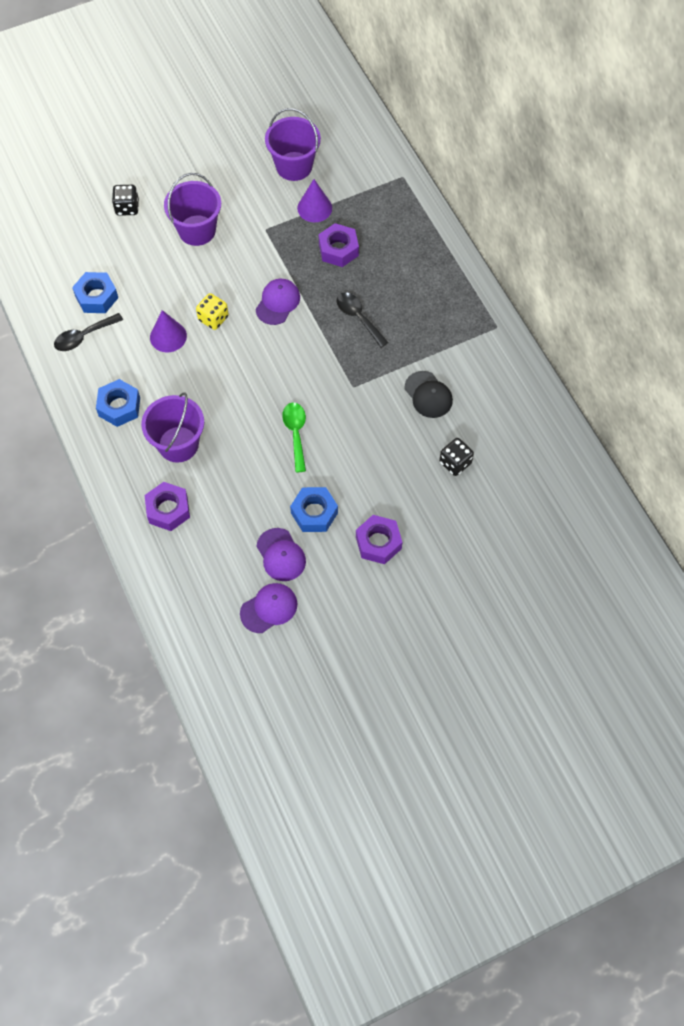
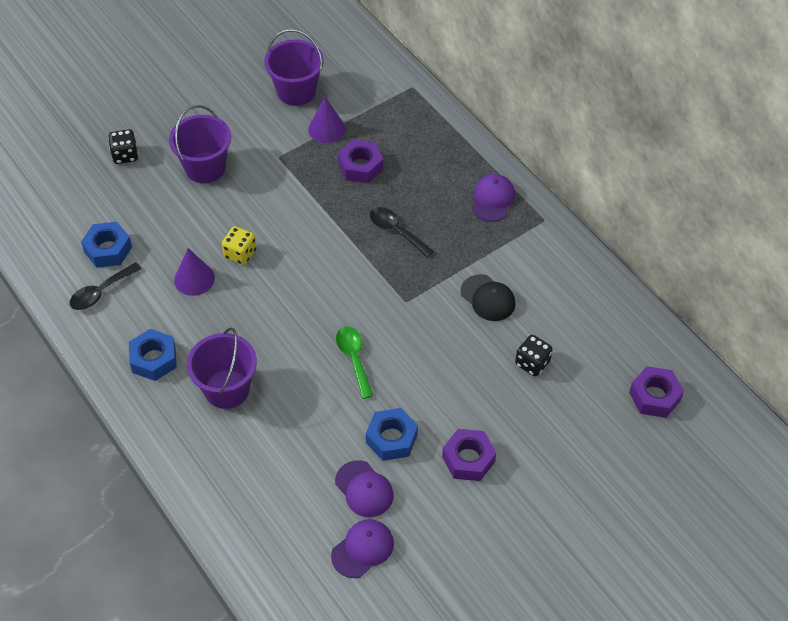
camera: 10 degrees left, 10 degrees down
purple nut [145,482,190,531] -> purple nut moved to [629,366,684,418]
purple cap [255,279,300,325] -> purple cap moved to [472,174,515,222]

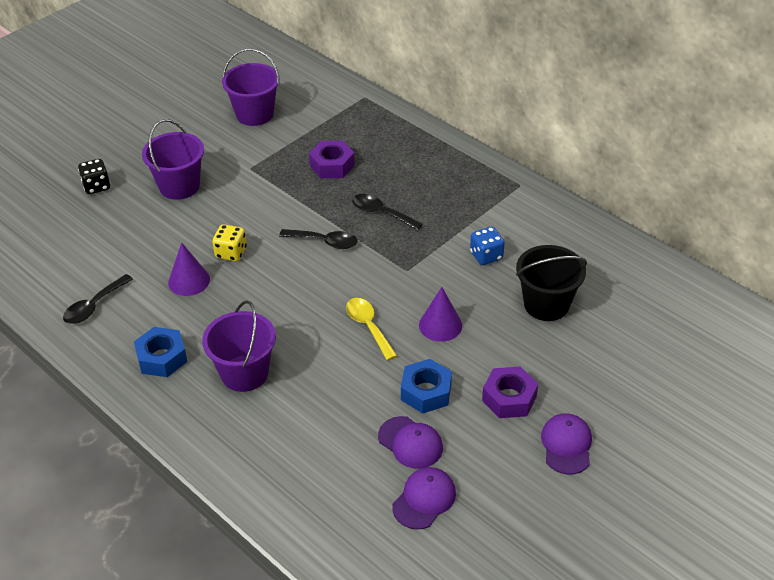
camera: 10 degrees left, 10 degrees down
blue nut [81,222,132,268] -> none
purple cone [308,97,346,143] -> purple cone moved to [419,287,462,342]
green spoon [336,326,374,399] -> yellow spoon [346,298,397,361]
black cap [461,274,515,321] -> blue dice [470,227,505,265]
purple cap [472,174,515,222] -> purple cap moved to [541,413,592,475]
black dice [515,335,553,376] -> black bucket [516,245,587,321]
purple nut [629,366,684,418] -> none
none -> black spoon [279,229,358,249]

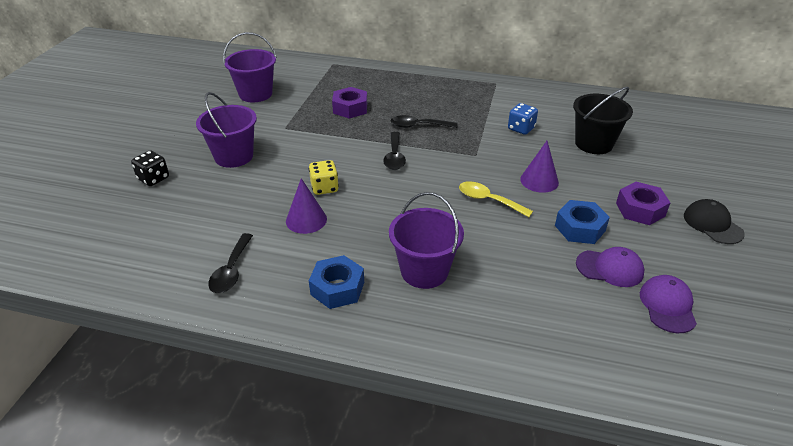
camera: 30 degrees left, 5 degrees down
black spoon [279,229,358,249] -> black spoon turned 105 degrees clockwise [383,132,406,170]
purple cap [541,413,592,475] -> black cap [684,199,745,244]

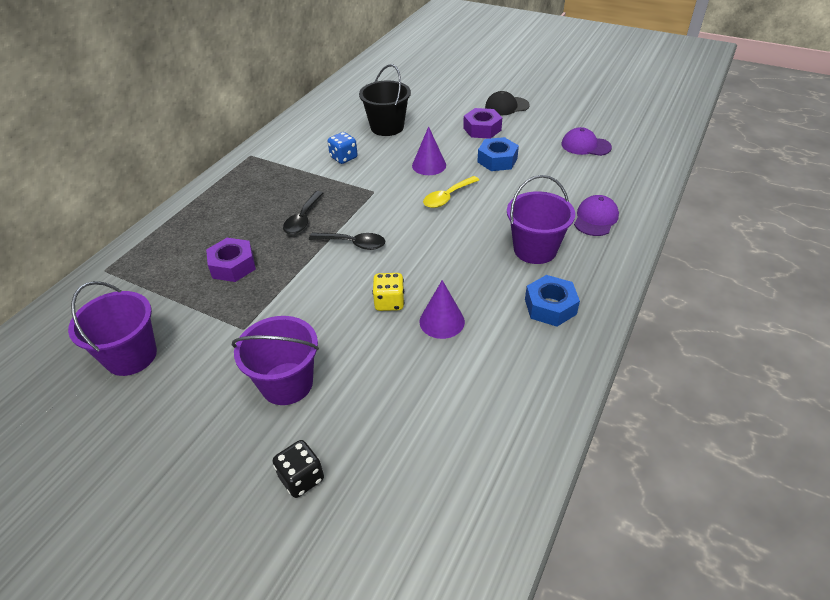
camera: 75 degrees left, 5 degrees up
black spoon [208,233,253,293] -> none
purple cap [576,247,644,287] -> purple cap moved to [574,195,619,236]

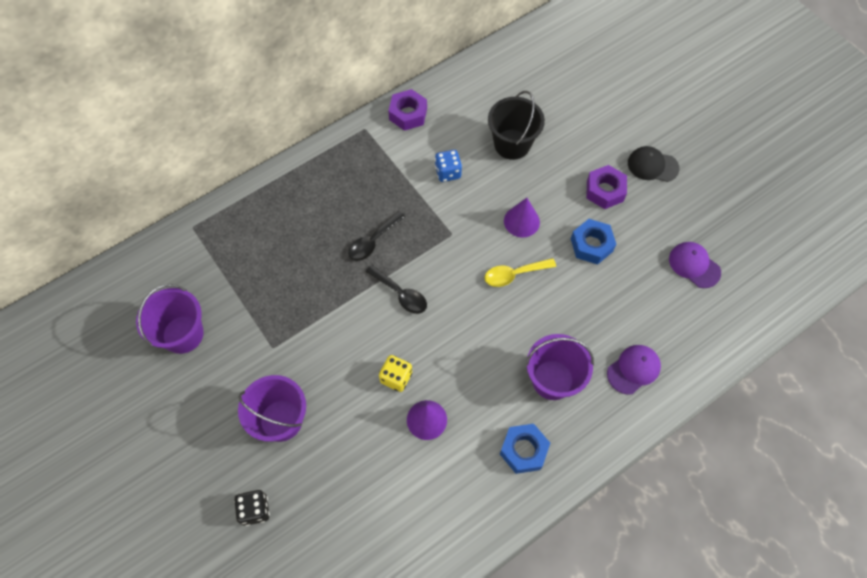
camera: 25 degrees right, 20 degrees up
purple nut [206,238,256,282] -> purple nut moved to [388,89,427,131]

